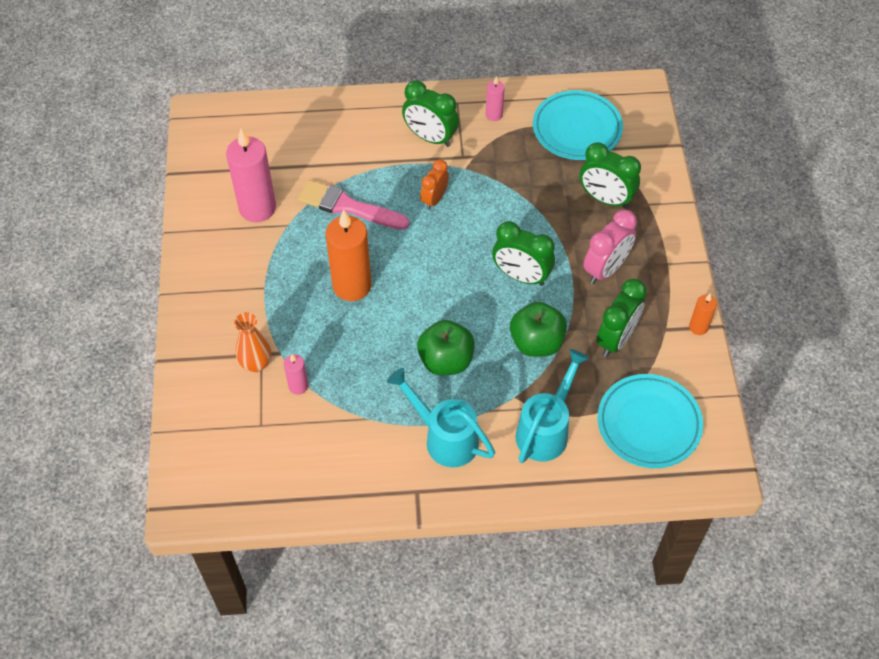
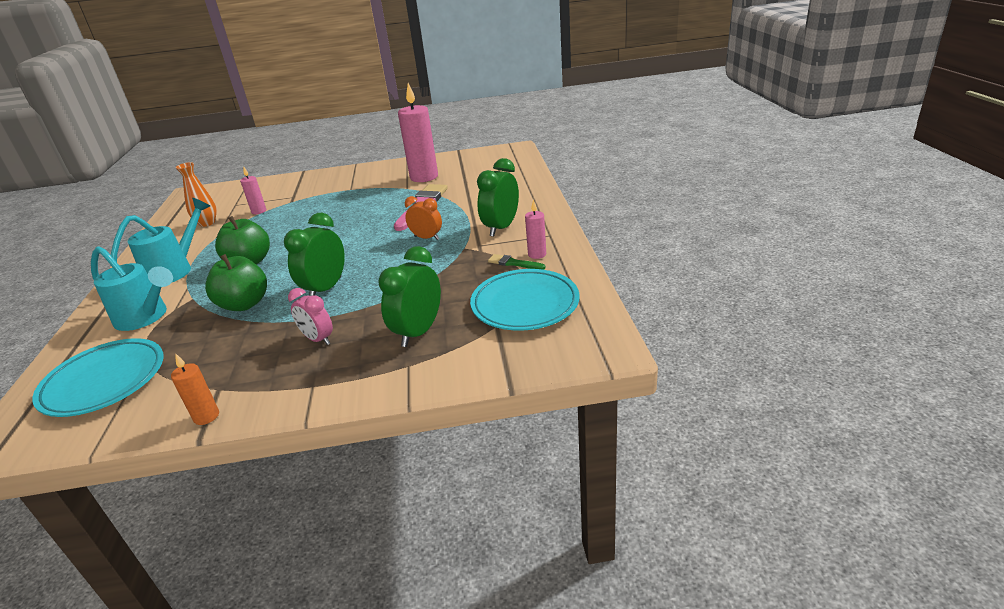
camera: 90 degrees right, 25 degrees down
orange vase [234,312,271,372] -> orange vase moved to [175,162,217,227]
orange candle [326,210,371,301] -> none
pink clock [583,210,637,284] -> pink clock [288,288,333,345], size x0.66
green clock [597,279,647,357] -> none
none -> green brush [488,254,545,270]

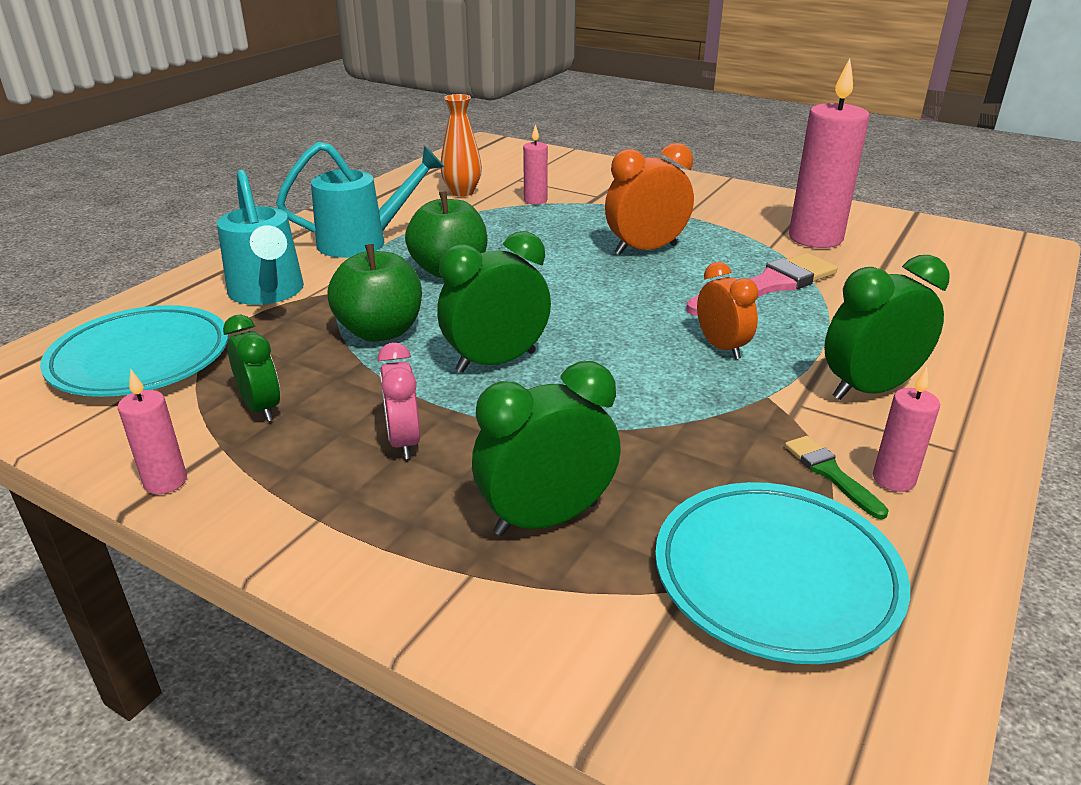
camera: 35 degrees right, 0 degrees up
orange candle [171,353,219,425] -> pink candle [118,369,187,494]
none -> green clock [223,315,280,422]
none -> orange clock [605,143,694,255]

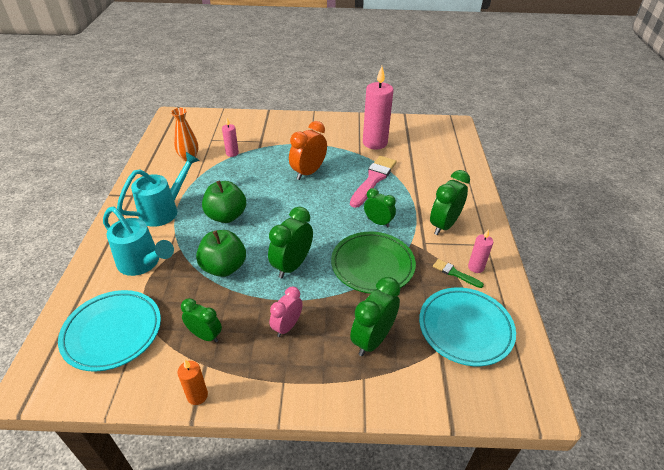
camera: 30 degrees left, 10 degrees up
pink candle [118,369,187,494] -> orange candle [177,360,208,405]
pink clock [378,343,420,459] -> pink clock turned 75 degrees clockwise [269,287,303,337]
orange clock [697,262,758,359] -> green clock [364,188,396,227]
none -> green plate [331,232,416,294]

